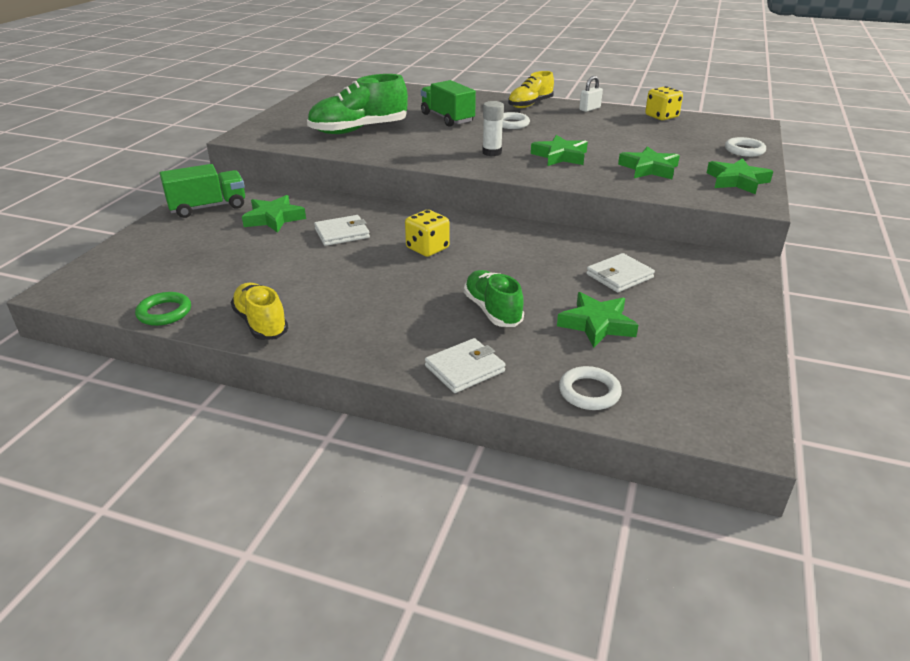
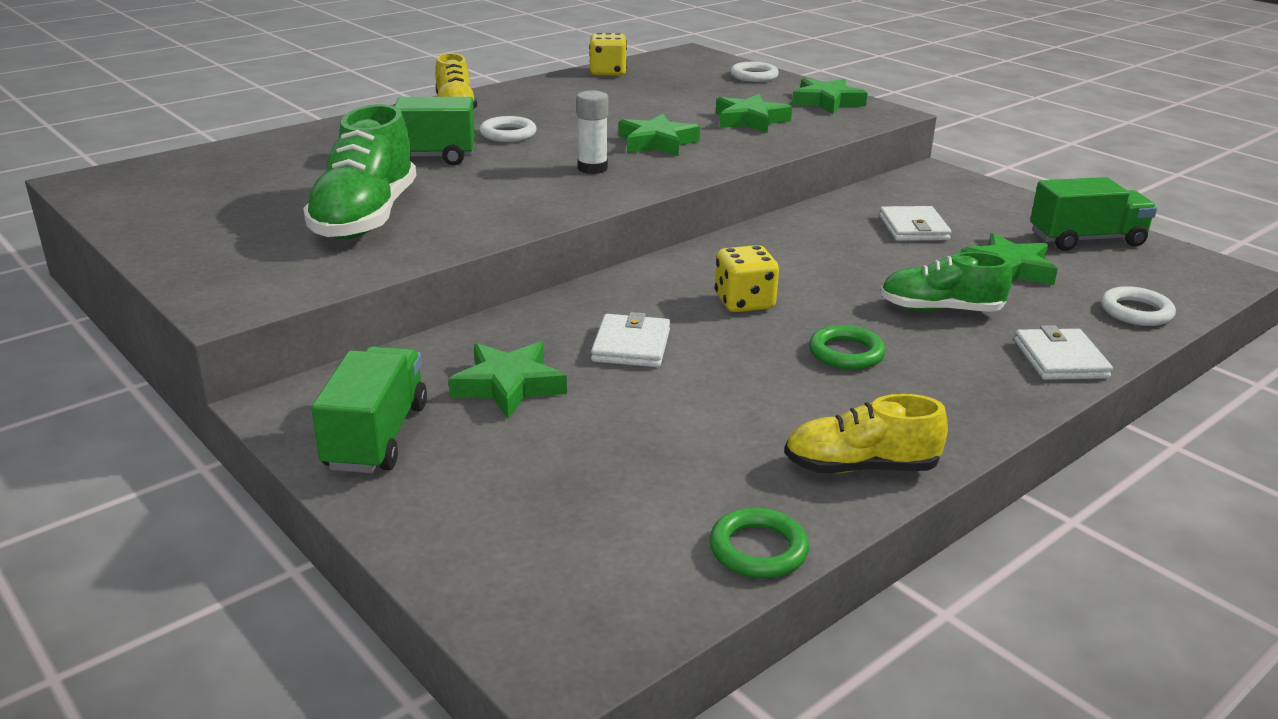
camera: 60 degrees left, 5 degrees down
white padlock [579,76,603,112] -> none
none -> green ring [809,325,886,370]
none -> green truck [1030,177,1157,251]

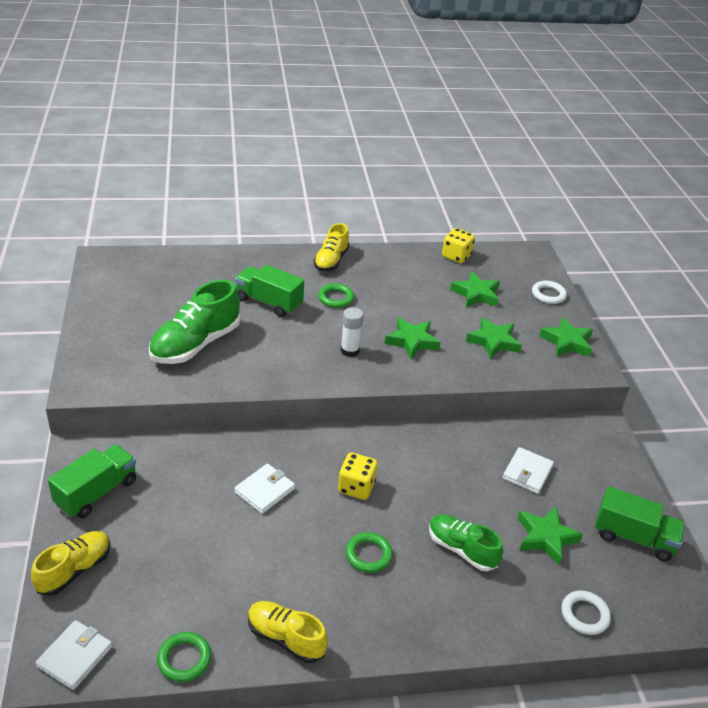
camera: 30 degrees right, 10 degrees up
green star [448,342,567,419] -> green star moved to [450,271,500,308]
white ring [480,116,537,142] -> green ring [318,283,354,308]
white wallet [1014,325,1113,380] -> white wallet moved to [36,620,112,690]
none -> yellow shoe [31,531,110,596]

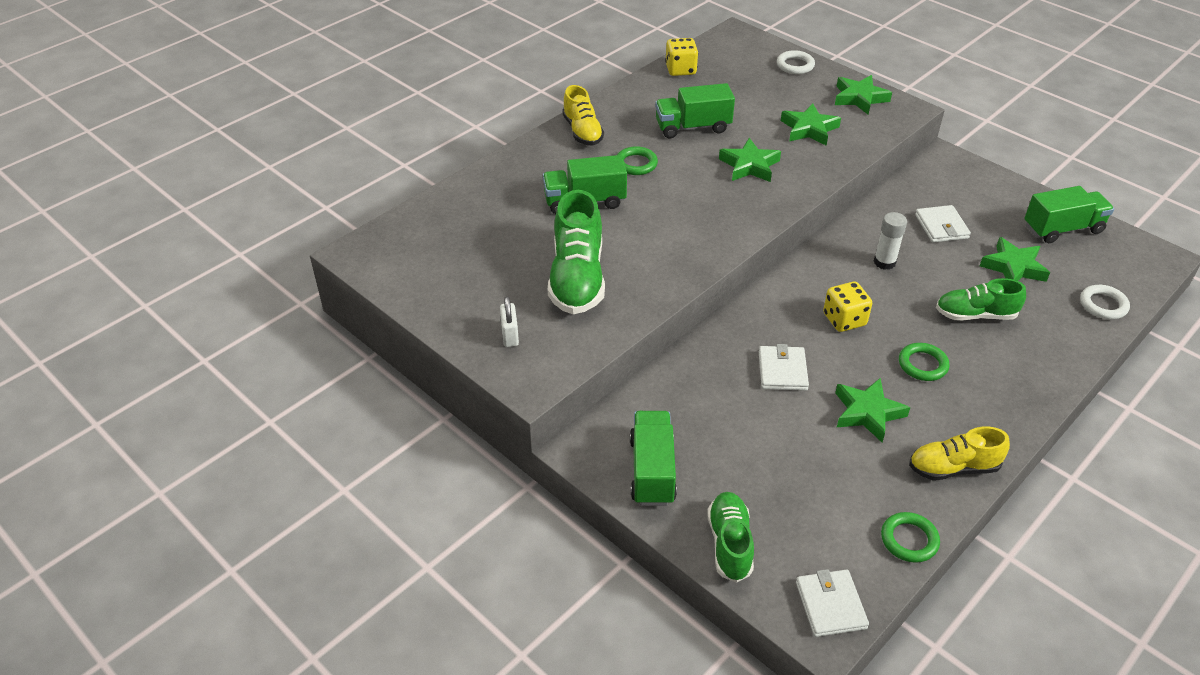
camera: 35 degrees left, 5 degrees up
yellow shoe [31,531,110,596] -> green shoe [707,492,754,583]
white glue stick [341,307,364,357] -> white glue stick moved to [874,212,907,270]
green star [450,271,500,308] -> green star moved to [835,378,910,442]
none -> white padlock [500,296,519,347]
none -> green truck [655,83,735,139]

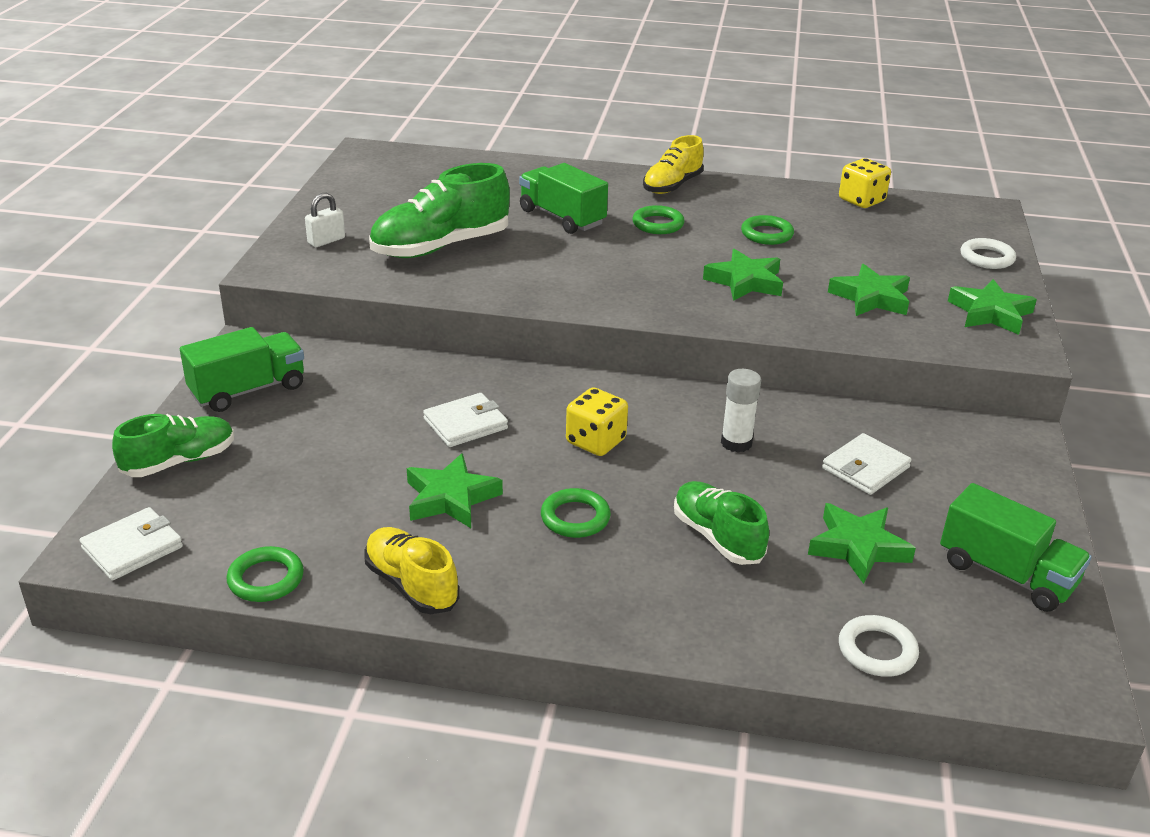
camera: 55 degrees right, 10 degrees down
green truck [655,83,735,139] -> green ring [741,215,794,245]

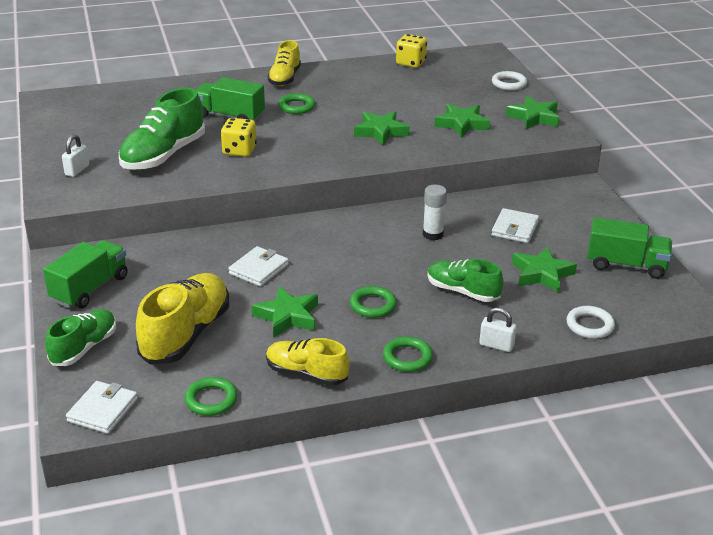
camera: 25 degrees left, 0 degrees up
yellow dice [566,387,628,456] -> yellow dice moved to [221,118,257,157]
green ring [741,215,794,245] -> green ring moved to [383,336,433,372]
none -> yellow shoe [136,273,229,364]
none -> white padlock [479,307,517,352]

